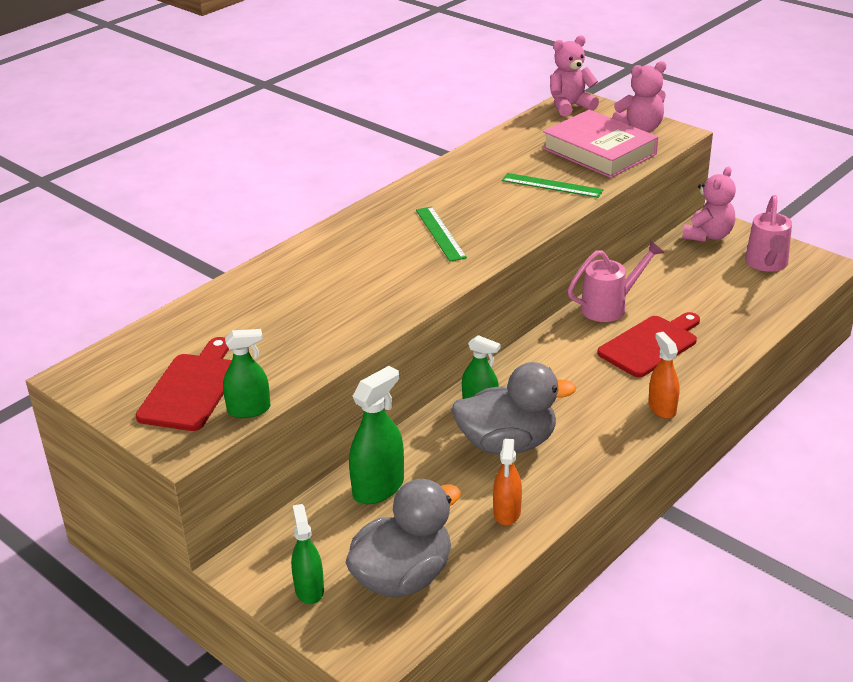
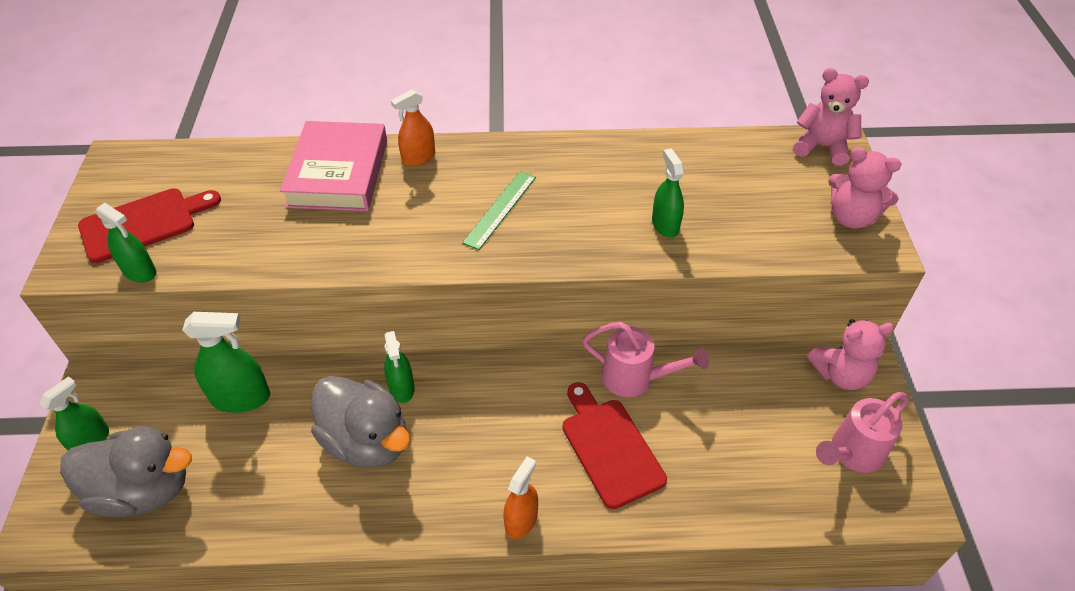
camera: 45 degrees right, 15 degrees up
orange spray bottle [493,439,522,525] -> orange spray bottle moved to [391,89,435,166]
green ruler [502,173,603,198] -> green spray bottle [652,148,684,238]
pink book [542,110,658,178] -> pink book moved to [280,121,387,211]
red cutting board [597,312,700,377] -> red cutting board turned 120 degrees counterclockwise [562,382,667,509]

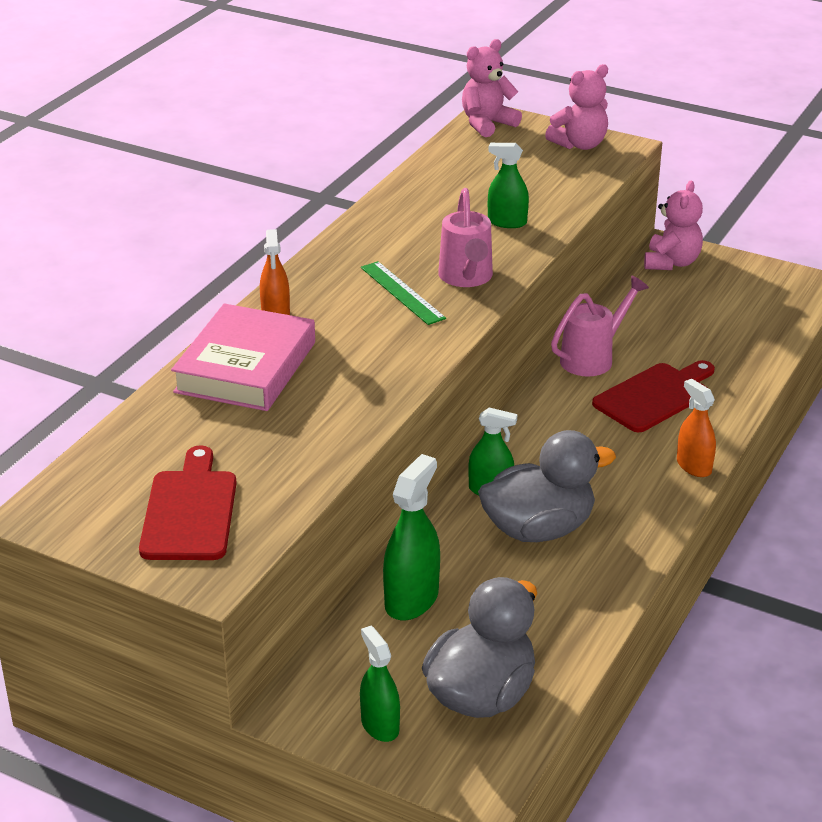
camera: 60 degrees left, 15 degrees down
green spray bottle [95,203,157,283] -> none
pink book [280,121,387,211] -> pink book turned 75 degrees clockwise [171,303,315,411]
red cutting board [562,382,667,509] -> red cutting board turned 135 degrees clockwise [592,360,715,432]
pink watering can [816,392,909,473] -> pink watering can moved to [438,188,493,287]

